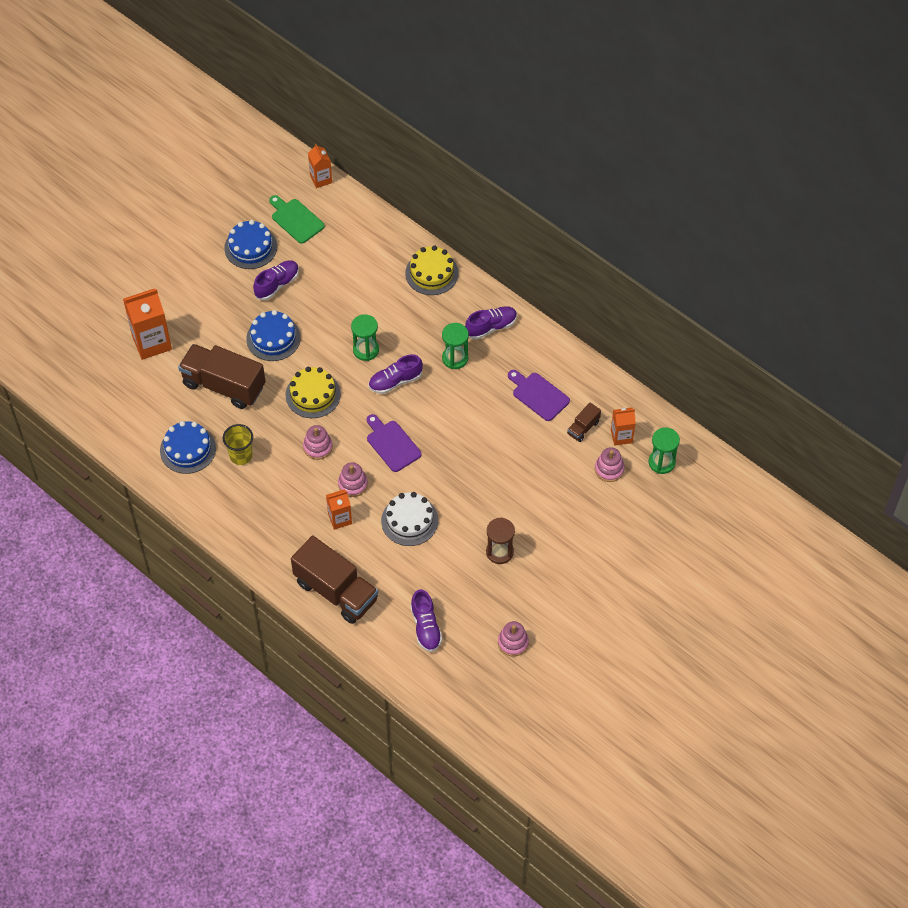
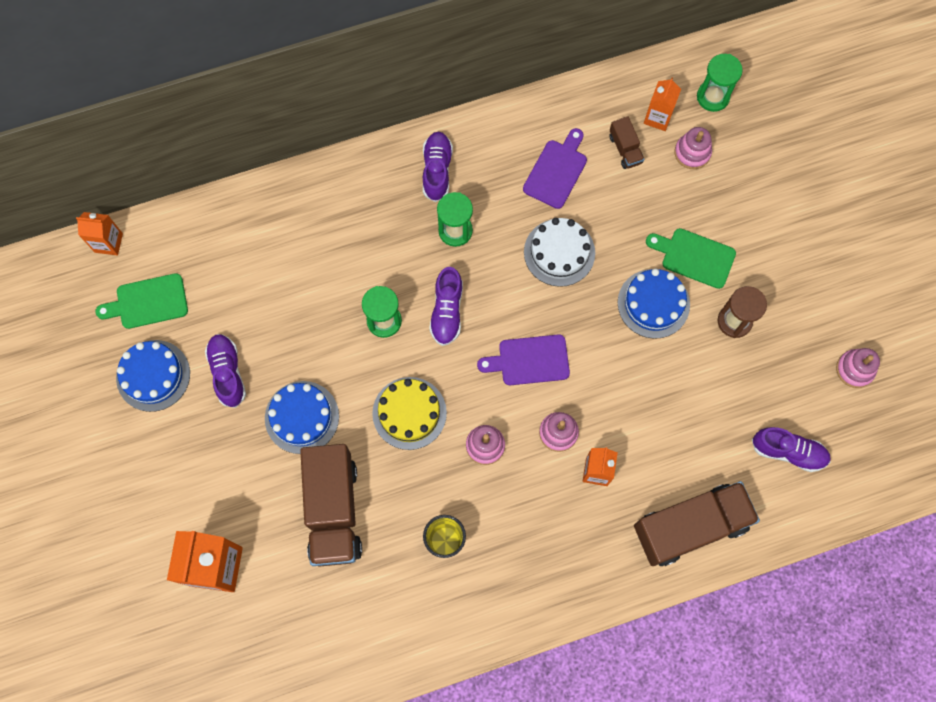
camera: 60 degrees left, 15 degrees up
blue cake [160,421,216,474] -> blue cake moved to [618,269,690,339]
brown truck [178,344,266,409] -> brown truck turned 60 degrees counterclockwise [300,444,362,567]
white cake [381,492,438,546] -> white cake moved to [524,218,595,287]
yellow cake [405,246,459,295] -> none
purple cutting board [508,370,570,421] -> purple cutting board turned 135 degrees clockwise [523,128,587,209]
none -> green cutting board [646,228,736,289]

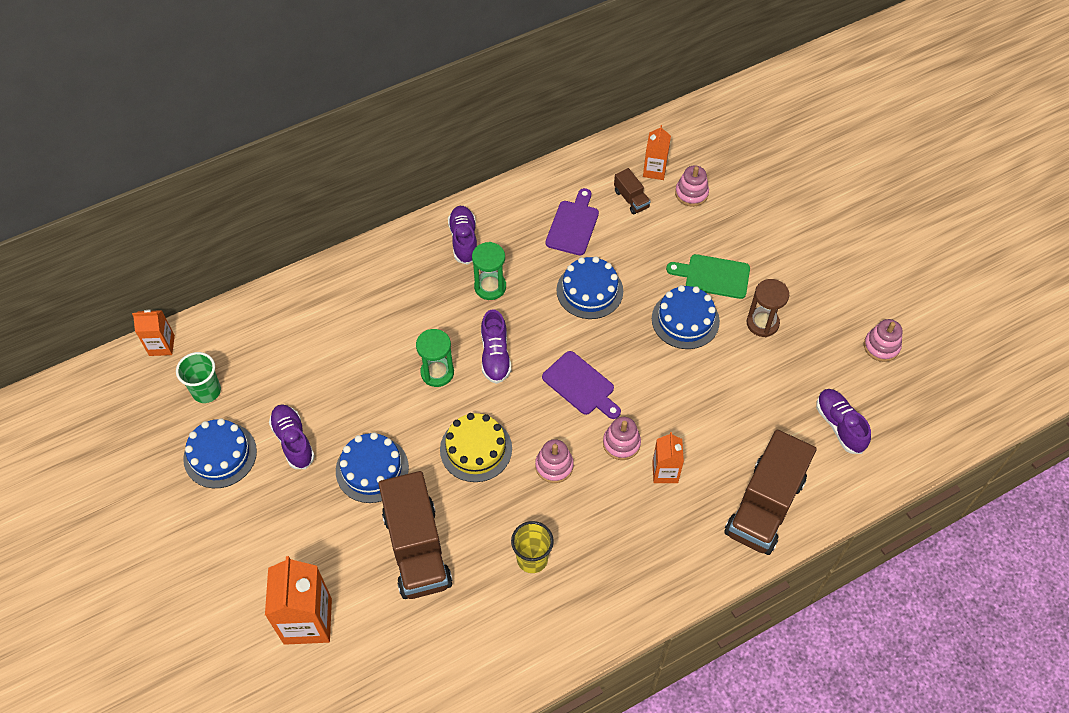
camera: 10 degrees left, 15 degrees down
green cutting board [95,273,188,329] -> green cup [176,352,221,403]
purple cutting board [477,334,570,385] -> purple cutting board turned 120 degrees counterclockwise [542,351,621,419]
white cake [524,218,595,287] -> blue cake [557,256,623,319]
brown truck [634,481,760,566] -> brown truck turned 150 degrees clockwise [724,430,817,555]
green hourglass [697,54,743,112] -> none
purple shoe [752,427,831,472] -> purple shoe turned 120 degrees counterclockwise [816,389,871,454]

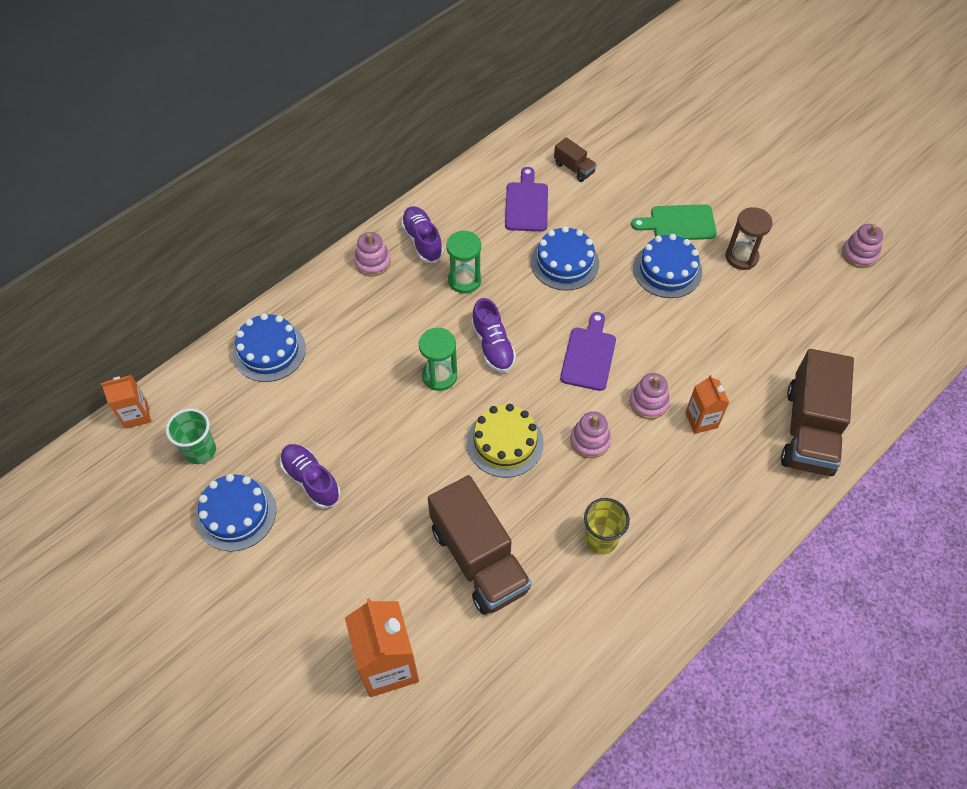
camera: 15 degrees left, 0 degrees up
blue cake [336,432,409,503] -> blue cake moved to [233,313,306,382]
purple cutting board [542,351,621,419] -> purple cutting board turned 105 degrees counterclockwise [560,312,616,391]
orange carton [643,125,671,180] -> none
pink stacking toy [675,165,709,207] -> pink stacking toy moved to [354,232,391,277]
purple shoe [816,389,871,454] -> none

